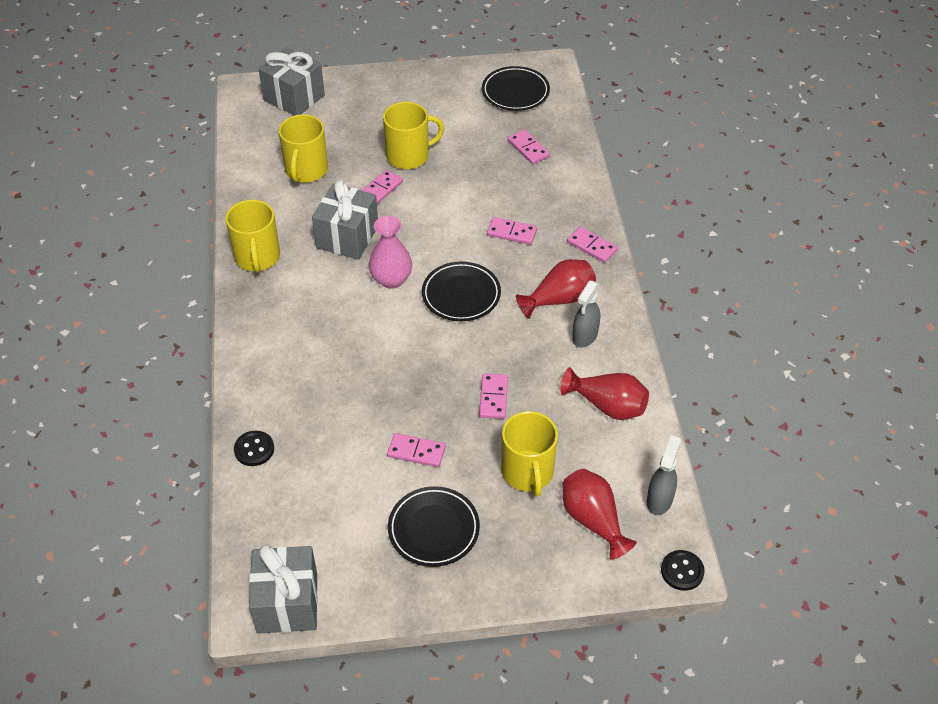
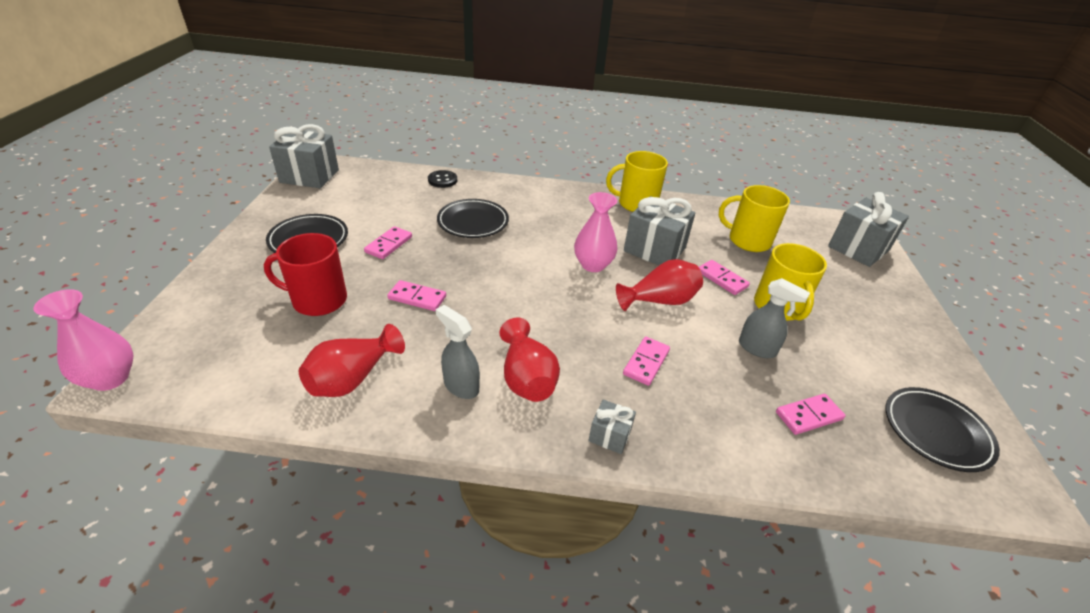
camera: 100 degrees right, 10 degrees down
black plate [422,261,501,321] -> black plate moved to [437,199,509,238]
yellow mug [501,411,558,497] -> red mug [264,233,347,316]
red vase [562,469,637,560] -> red vase moved to [616,259,703,311]
pink domino [567,226,618,263] -> grey gift [588,399,636,454]
grey spray bottle [647,435,681,515] -> grey spray bottle moved to [739,278,810,358]
black button [661,550,705,591] -> pink vase [34,289,134,391]

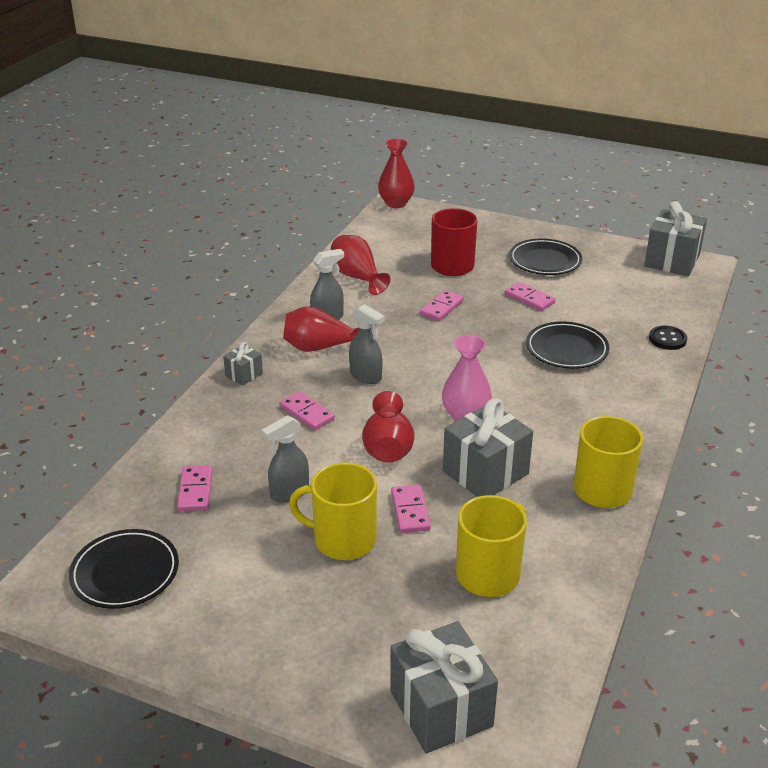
camera: 110 degrees right, 5 degrees down
pink vase [34,289,134,391] -> red vase [378,138,415,208]
pink domino [699,260,750,295] -> pink domino turned 75 degrees counterclockwise [391,485,431,533]
none -> grey spray bottle [349,304,385,384]

